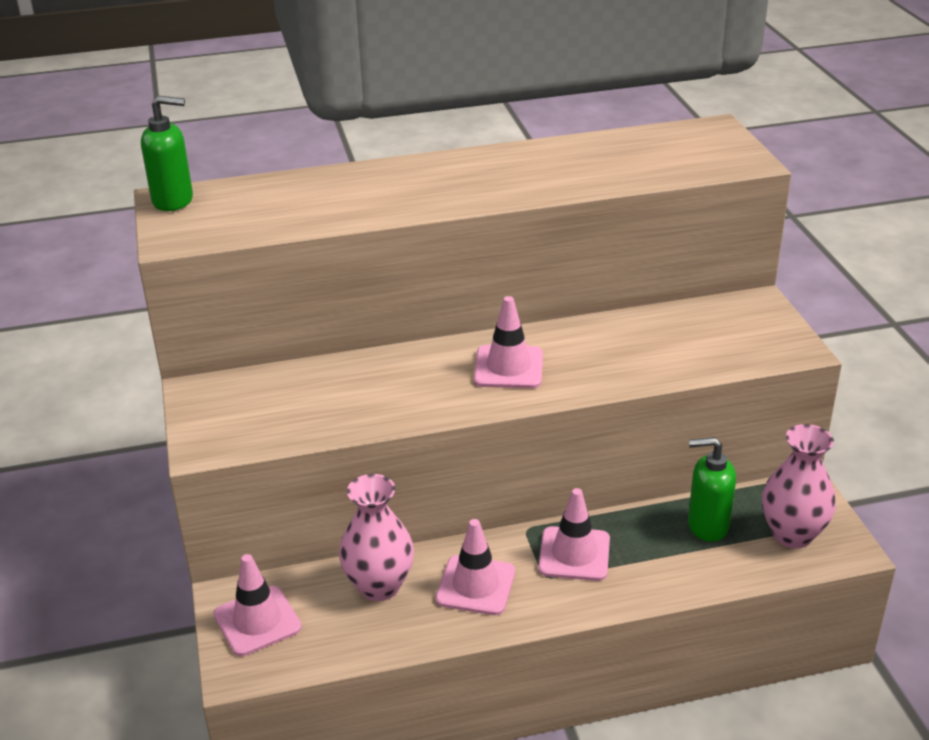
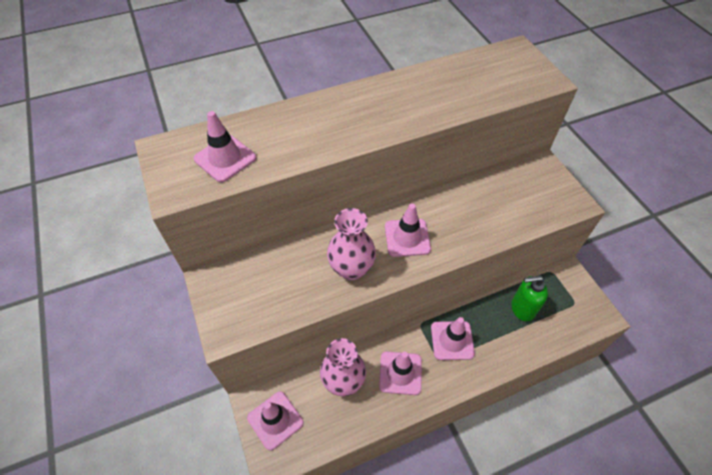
camera: 10 degrees left, 20 degrees up
green soap dispenser [141,96,193,211] -> none
pink vase [762,424,836,548] -> pink vase moved to [327,208,376,280]
none -> pink traffic cone [194,111,256,182]

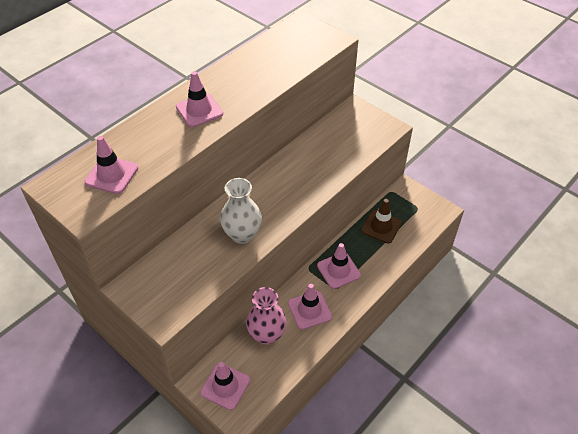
camera: 25 degrees left, 5 degrees down
pink vase [327,208,376,280] -> white vase [220,178,262,244]
pink traffic cone [385,204,431,257] -> pink traffic cone moved to [176,71,223,127]
green soap dispenser [511,276,548,321] -> brown traffic cone [361,199,402,243]

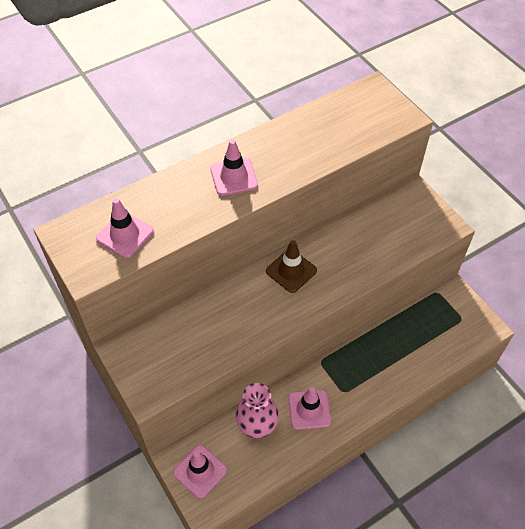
camera: 15 degrees right, 5 degrees up
white vase [220,178,262,244] -> none
pink traffic cone [317,243,361,289] -> none
brown traffic cone [361,199,402,243] -> brown traffic cone moved to [266,240,317,293]

